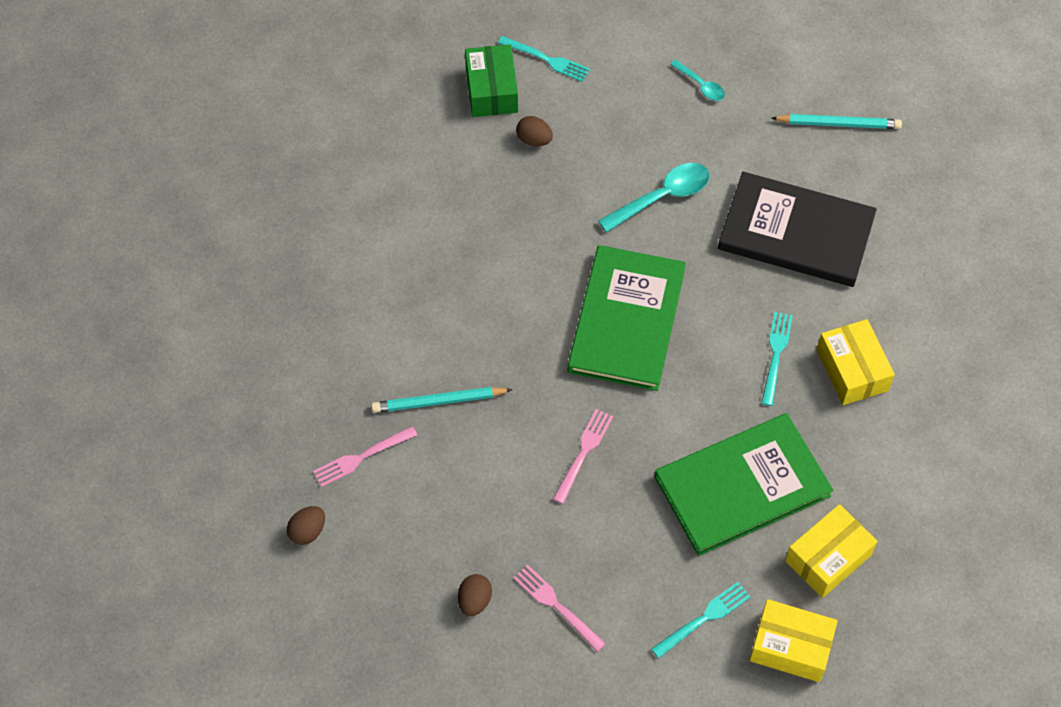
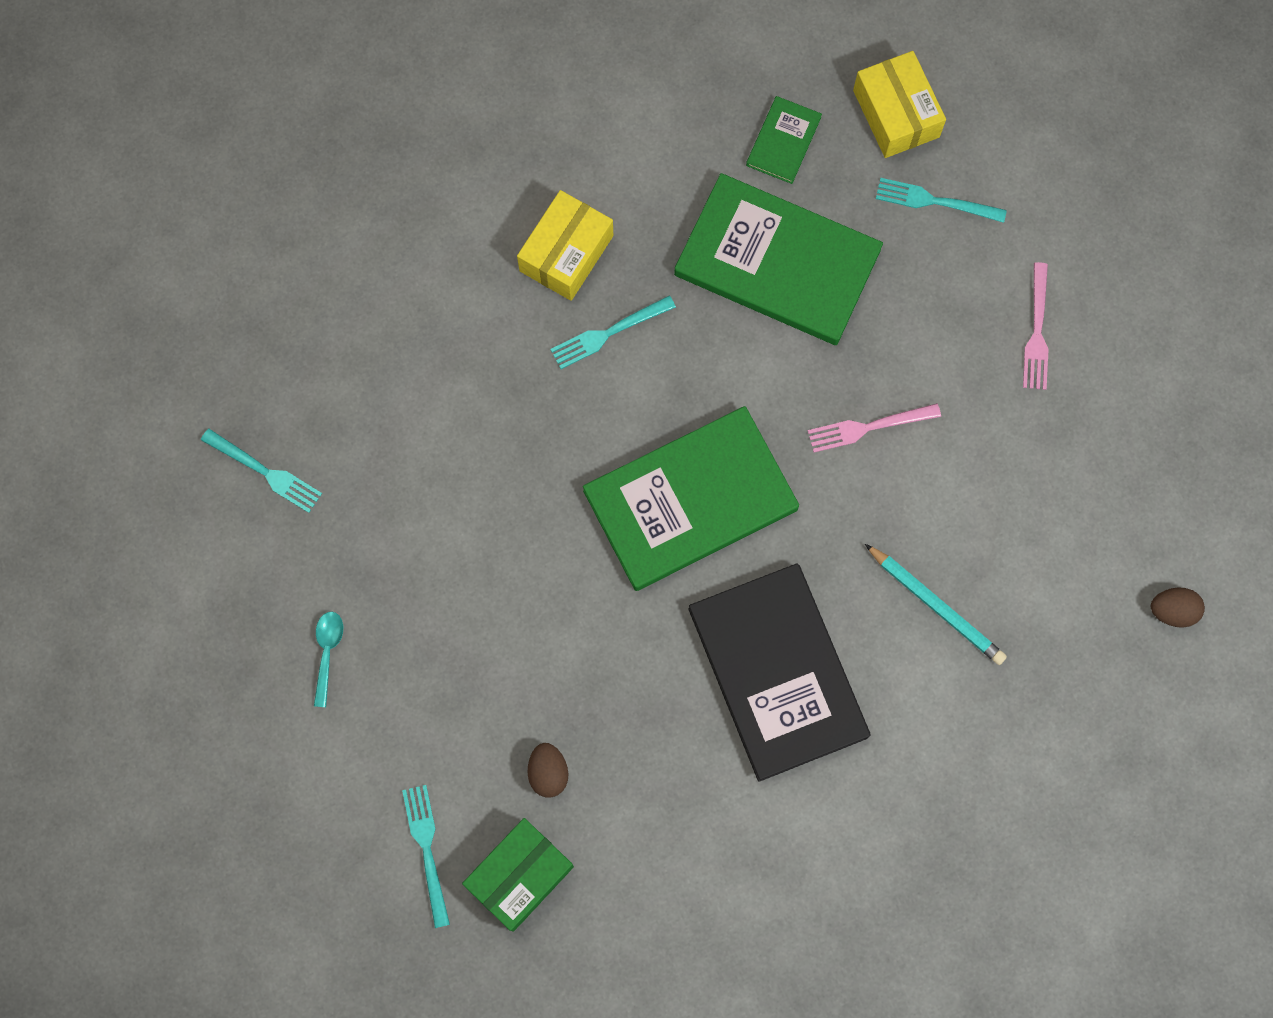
camera: 130 degrees left, 15 degrees up
pink fork [313,426,417,487] -> none
brown egg [458,574,492,616] -> none
turquoise spoon [598,163,710,233] -> none
black book [718,172,877,287] -> black book moved to [689,563,870,782]
turquoise pencil [771,114,902,129] -> turquoise fork [201,429,322,513]
yellow box [785,504,878,598] -> green book [746,96,822,184]

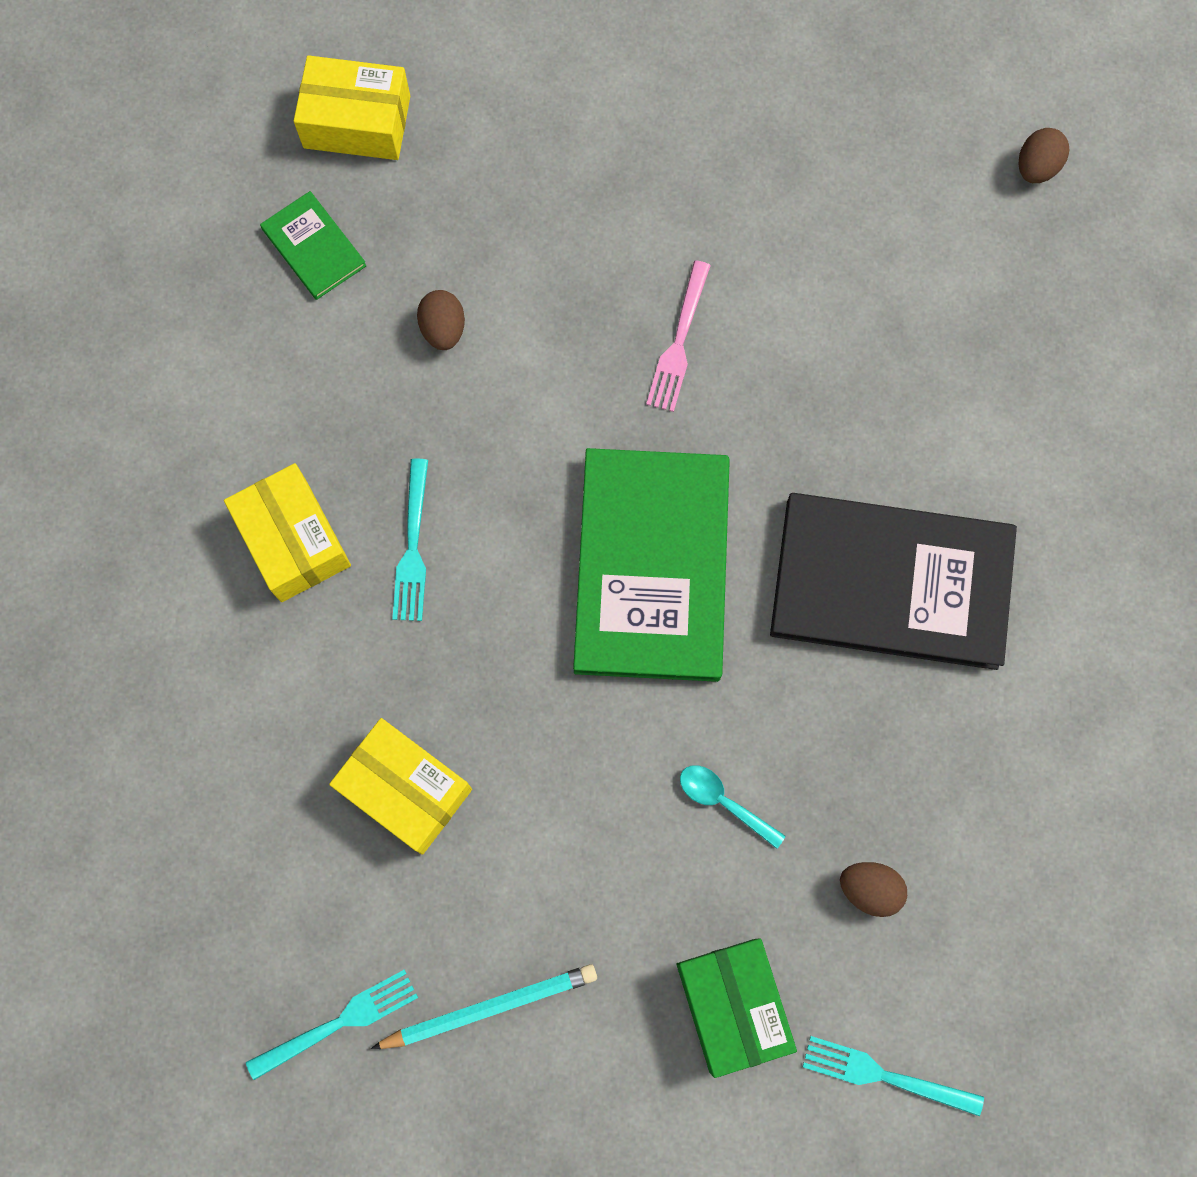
camera: 60 degrees left, 0 degrees up
turquoise spoon [314,612,343,707] -> turquoise spoon moved to [680,765,786,849]
green box [462,818,574,932] -> green box moved to [677,938,797,1078]
green book [674,173,883,345] -> brown egg [417,290,465,350]
turquoise pencil [865,544,1007,665] -> turquoise pencil moved to [371,964,597,1049]
turquoise fork [876,178,1007,223] -> none
pink fork [1023,262,1049,390] -> none
none -> yellow box [329,718,472,855]

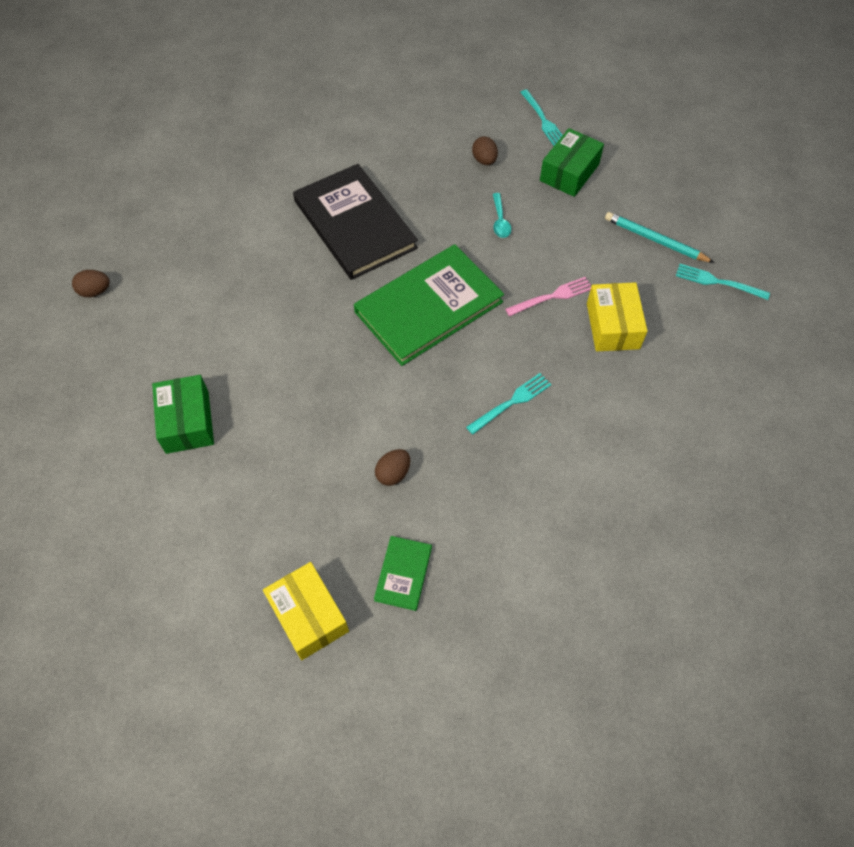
camera: 130 degrees left, 15 degrees down
yellow box [224,463,351,602] -> none
pink fork [646,260,711,412] -> pink fork moved to [505,277,591,316]
none -> green box [152,375,214,454]

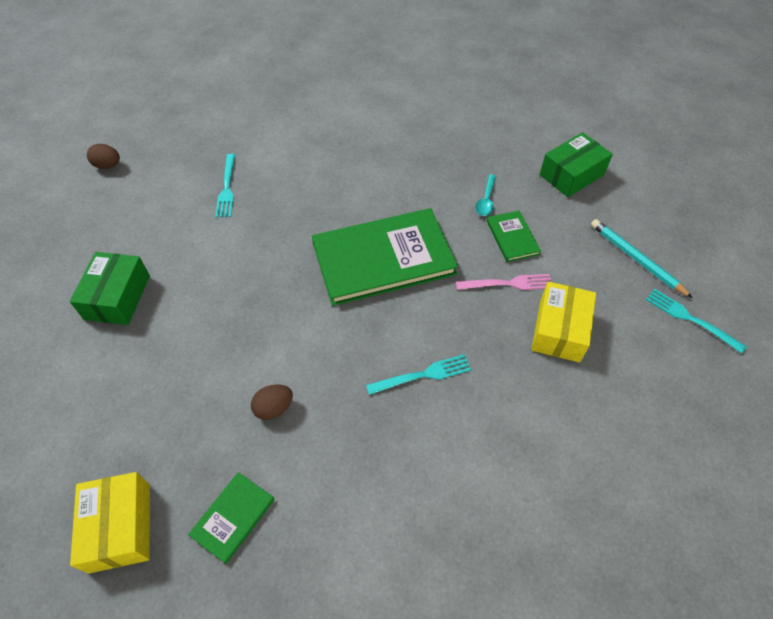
camera: 20 degrees right, 5 degrees down
black book [293,164,418,280] -> none
brown egg [472,136,498,165] -> none
turquoise fork [520,89,563,146] -> turquoise fork moved to [215,154,235,218]
none -> green book [487,211,541,262]

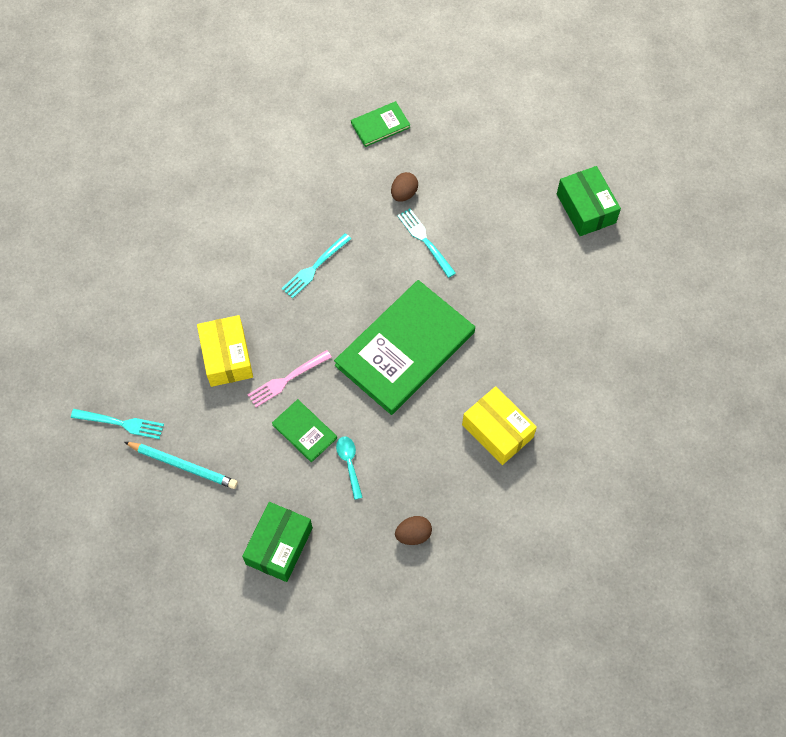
camera: 150 degrees right, 10 degrees up
yellow box [70,472,150,574] -> yellow box moved to [462,386,537,465]
brown egg [87,144,120,169] -> brown egg moved to [395,516,432,545]
green book [188,472,274,564] -> green book turned 60 degrees clockwise [351,101,410,147]
turquoise fork [215,154,235,218] -> turquoise fork moved to [397,209,456,278]

